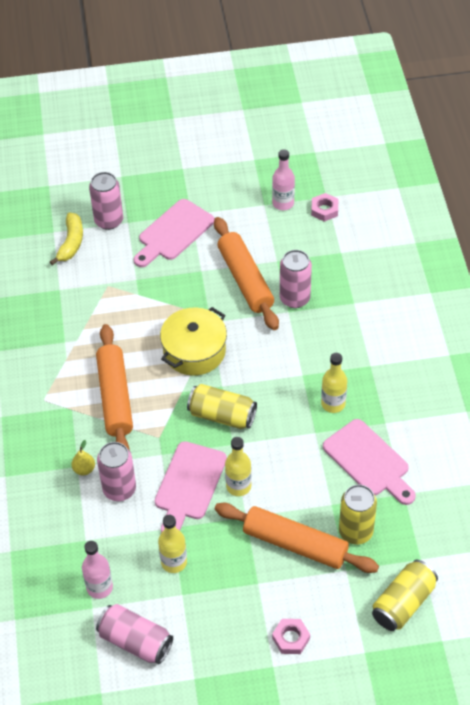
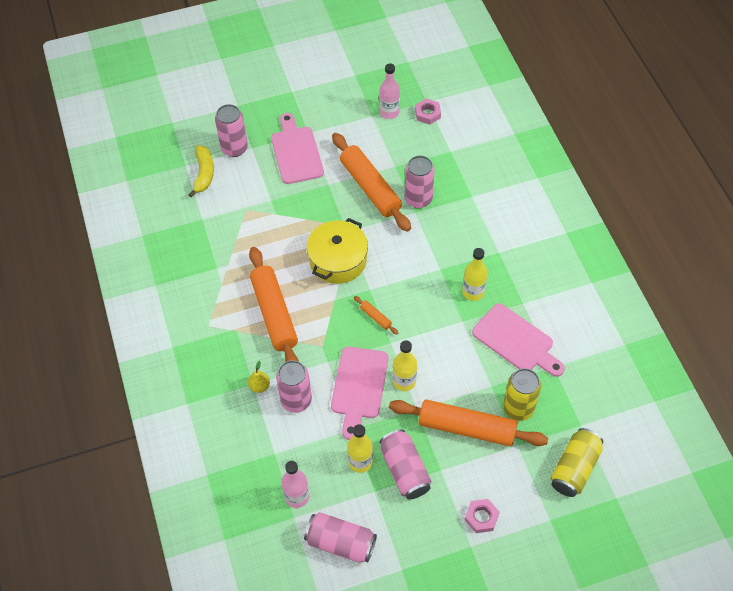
camera: 10 degrees left, 5 degrees up
pink cutting board [134,199,215,267] -> pink cutting board turned 135 degrees clockwise [271,113,324,184]
yellow can [187,384,257,429] -> orange rolling pin [354,296,398,334]
none -> pink can [380,429,431,499]

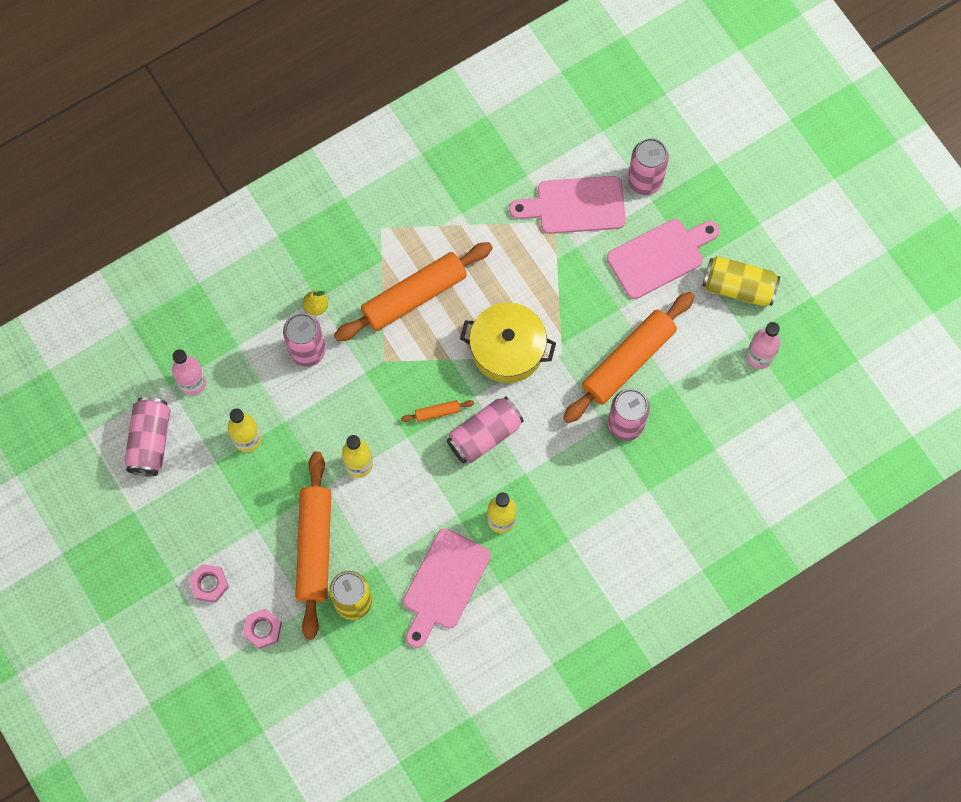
camera: 75 degrees right, 15 degrees up
yellow banana [188,146,214,197] -> none
pink cutting board [331,347,388,440] -> pink cutting board moved to [509,176,626,234]
orange rolling pin [354,296,398,334] -> orange rolling pin turned 45 degrees clockwise [401,400,474,422]
pink can [380,429,431,499] -> pink can moved to [447,396,524,464]
pink nut [415,98,441,125] -> pink nut moved to [243,608,282,649]
yellow can [551,428,603,497] -> yellow can moved to [702,256,780,307]

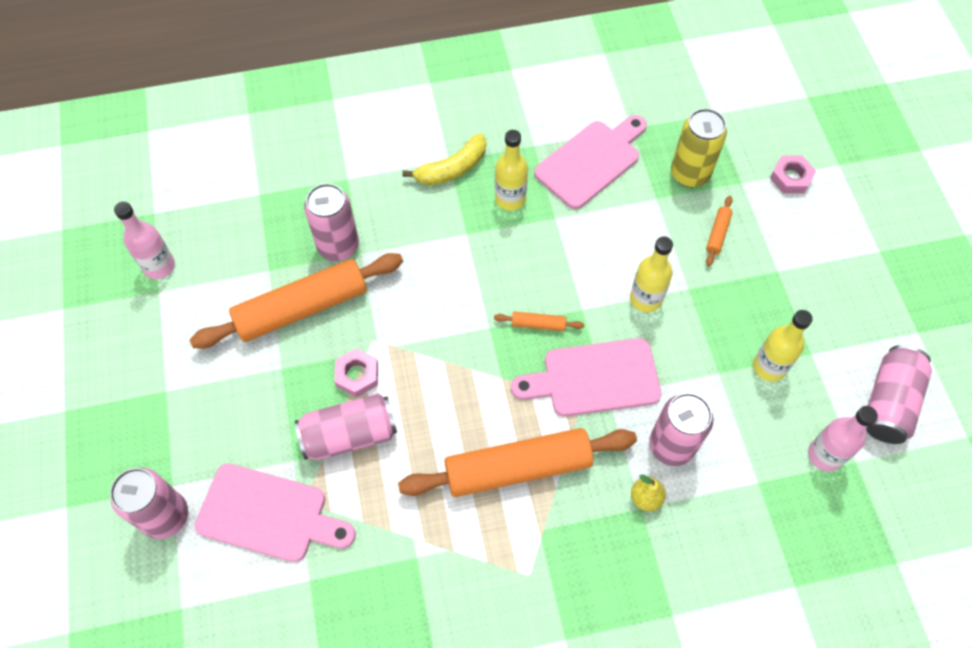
camera: 160 degrees left, 10 degrees down
pink nut [189,564,229,603] -> pink nut moved to [334,348,378,397]
orange rolling pin [295,451,331,640] -> orange rolling pin [706,196,733,266], size x0.40
pink can [447,396,524,464] -> pink can moved to [295,394,397,460]
yellow pot [460,303,556,383] -> none
pink cutting board [607,219,720,299] -> pink cutting board moved to [511,338,662,416]
yellow can [702,256,780,307] -> none
none -> yellow banana [402,133,486,185]

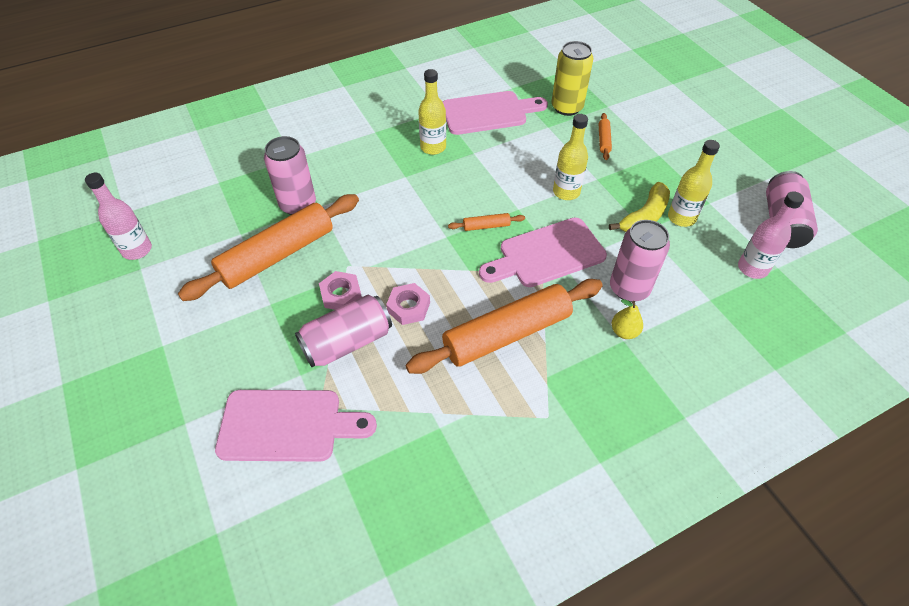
camera: 15 degrees left, 10 degrees down
pink can [110,468,188,539] -> none
yellow banana [402,133,486,185] -> yellow banana moved to [609,182,670,232]
pink cutting board [534,115,647,209] -> pink cutting board turned 45 degrees clockwise [443,91,548,135]
pink nut [770,156,816,193] -> pink nut moved to [386,283,430,325]

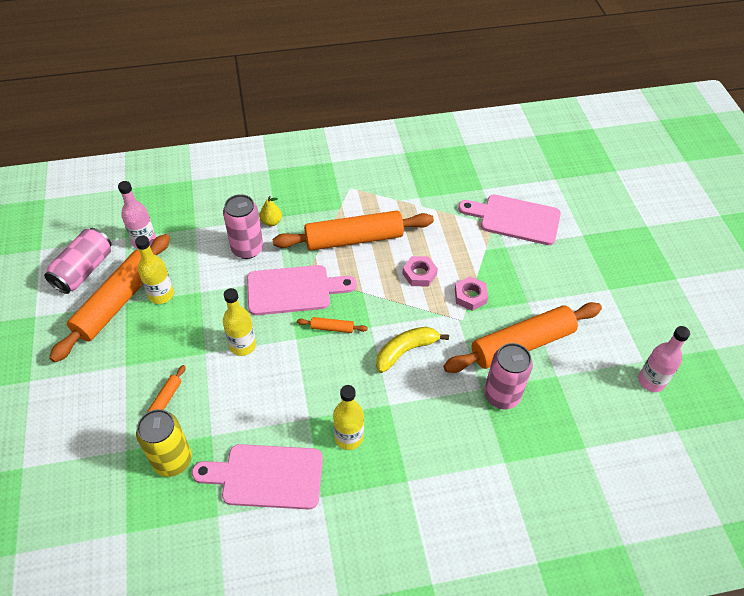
camera: 165 degrees left, 0 degrees up
pink can [295,295,392,367] -> none
yellow banana [609,182,670,232] -> yellow banana moved to [376,327,449,373]
none -> orange rolling pin [49,234,170,362]

